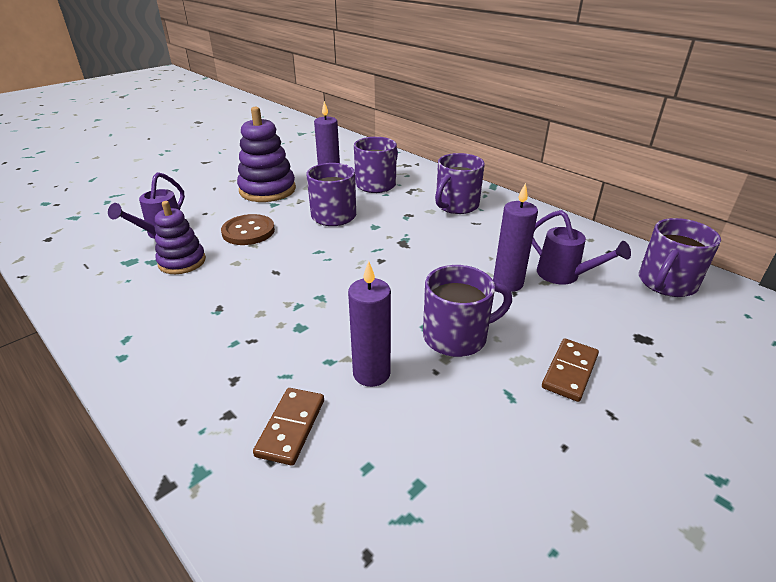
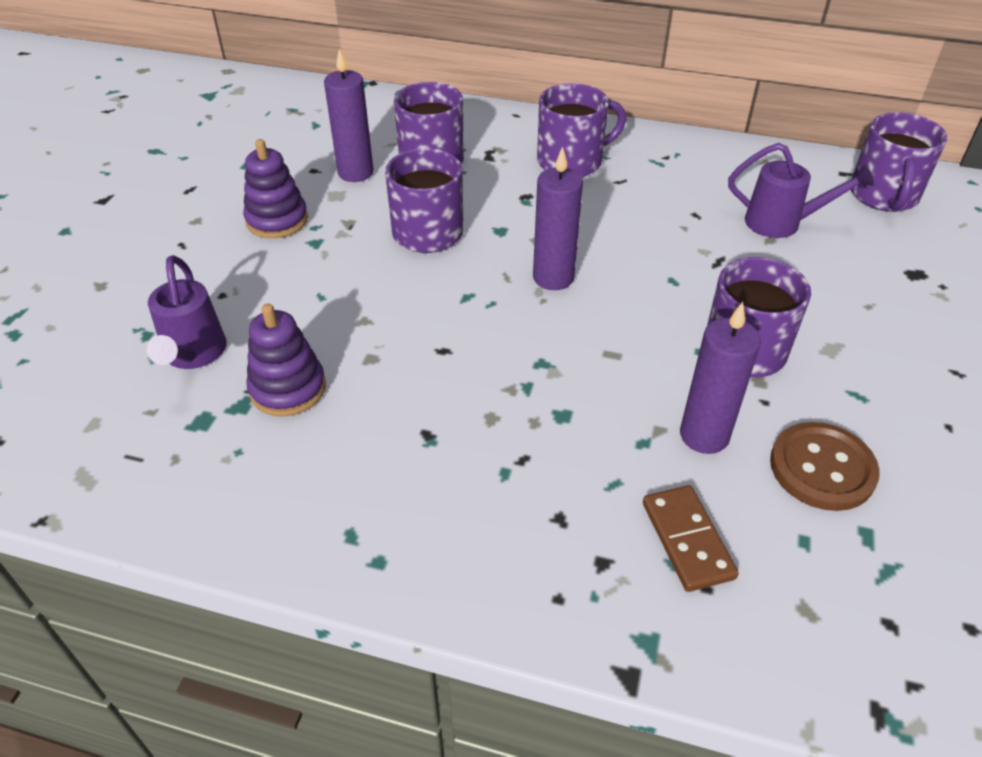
camera: 30 degrees left, 10 degrees up
brown button [221,214,275,245] -> brown button moved to [770,422,880,511]
purple stacking toy [237,107,296,202] -> purple stacking toy [243,139,308,238], size x0.65
purple mug [435,153,485,214] -> purple mug turned 120 degrees counterclockwise [537,83,626,177]
purple candle [493,183,538,292] -> purple candle moved to [533,146,583,290]
brown domino [542,338,599,402] -> none

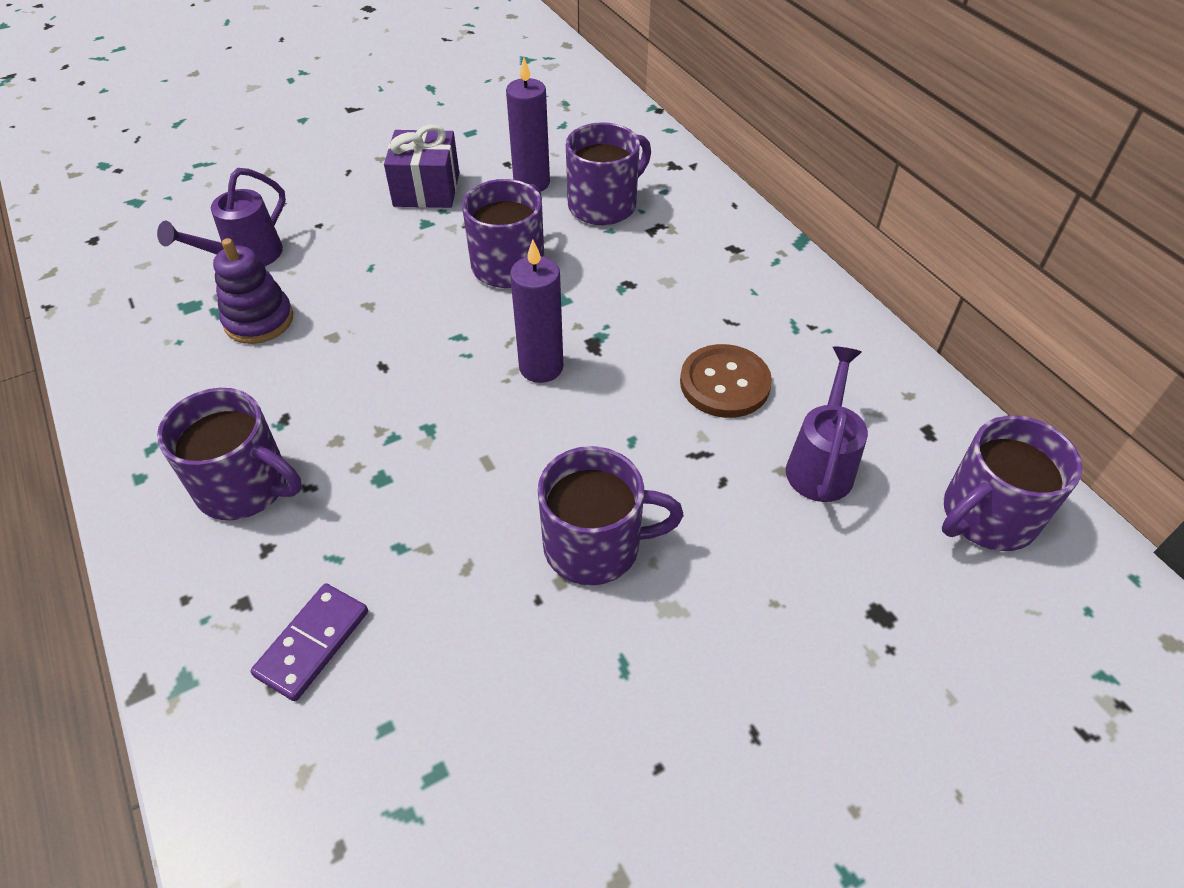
camera: 45 degrees right, 5 degrees up
purple stacking toy [243,139,308,238] -> purple gift [384,125,459,208]
purple mug [537,83,626,177] -> purple mug moved to [157,388,302,520]
brown domino [643,485,739,592] -> purple domino [250,583,368,701]
purple candle [680,302,761,454] -> none
purple watering can [728,143,874,238] -> purple watering can turned 135 degrees counterclockwise [786,346,868,502]
brown button [770,422,880,511] -> brown button moved to [680,344,772,418]

